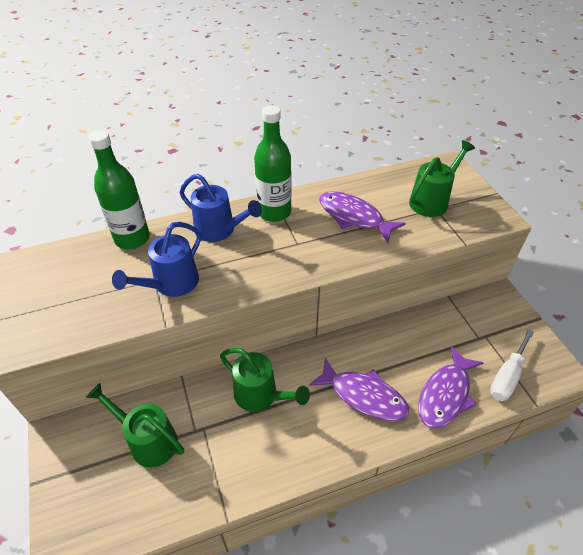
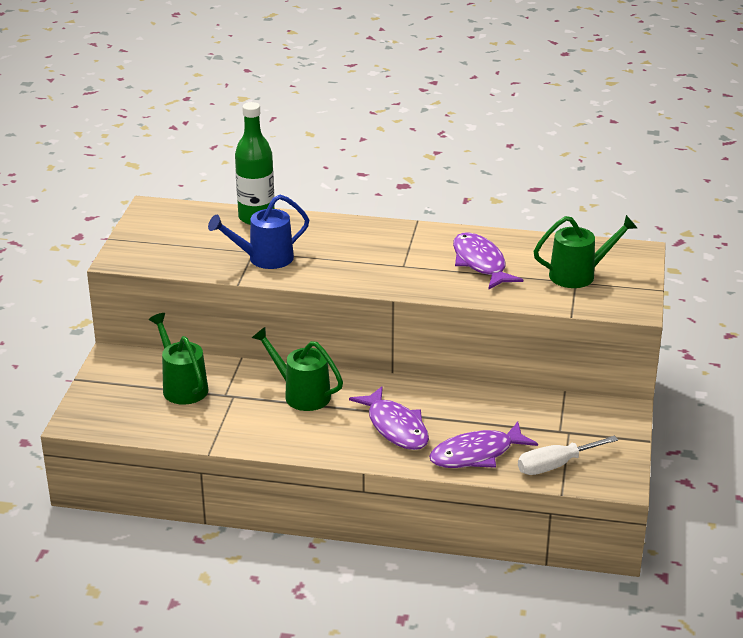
camera: 30 degrees right, 15 degrees down
blue watering can [180,174,262,242] -> none
green watering can [220,348,310,412] -> green watering can turned 150 degrees clockwise [252,327,343,411]
green bottle [254,105,291,222] -> none

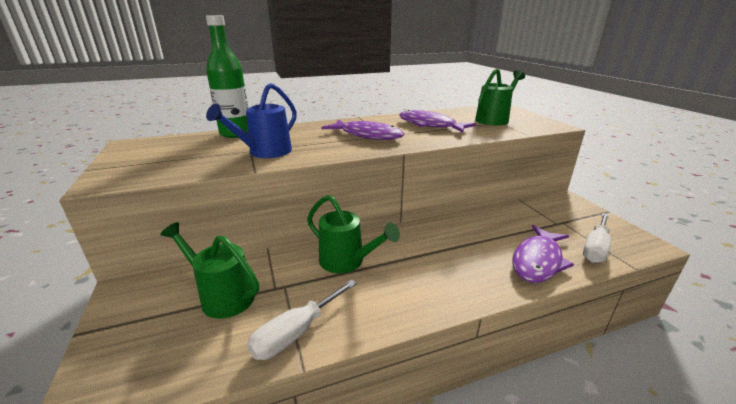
camera: 30 degrees left, 5 degrees down
green watering can [252,327,343,411] -> green watering can turned 150 degrees counterclockwise [307,195,400,273]
purple fish [349,386,429,450] -> purple fish moved to [321,119,404,140]
none -> white screwdriver [247,279,357,360]

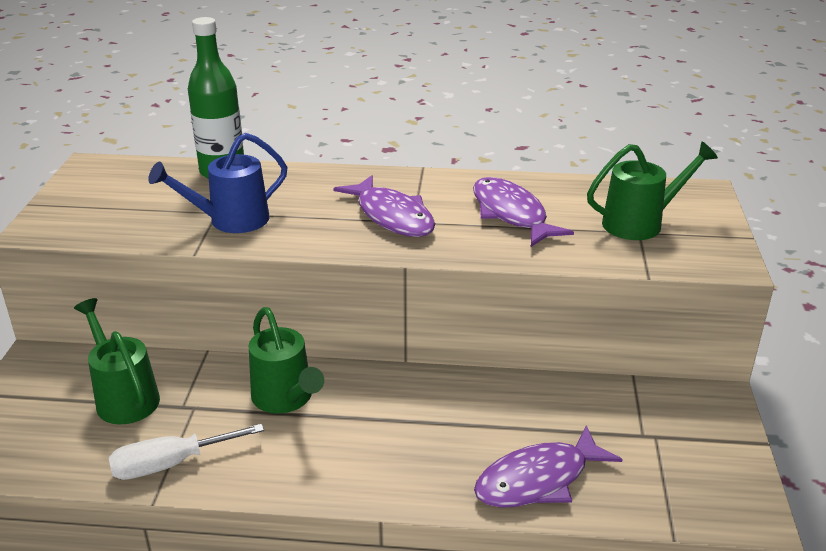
camera: 25 degrees right, 5 degrees up
white screwdriver [583,213,611,263] -> none

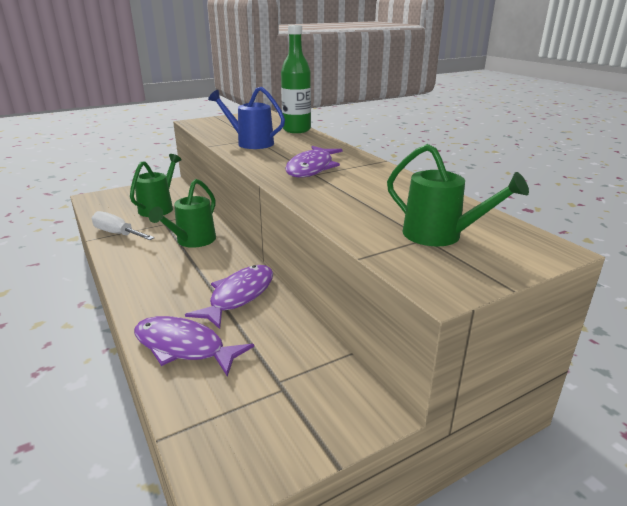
camera: 55 degrees right, 5 degrees down
purple fish [473,177,574,247] -> purple fish moved to [185,265,273,329]

